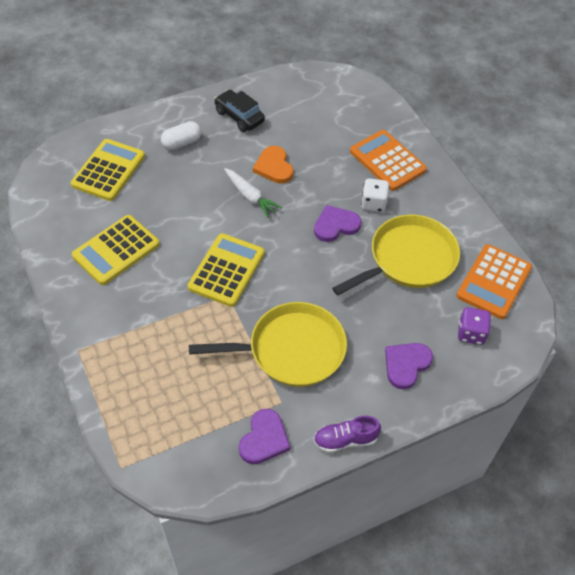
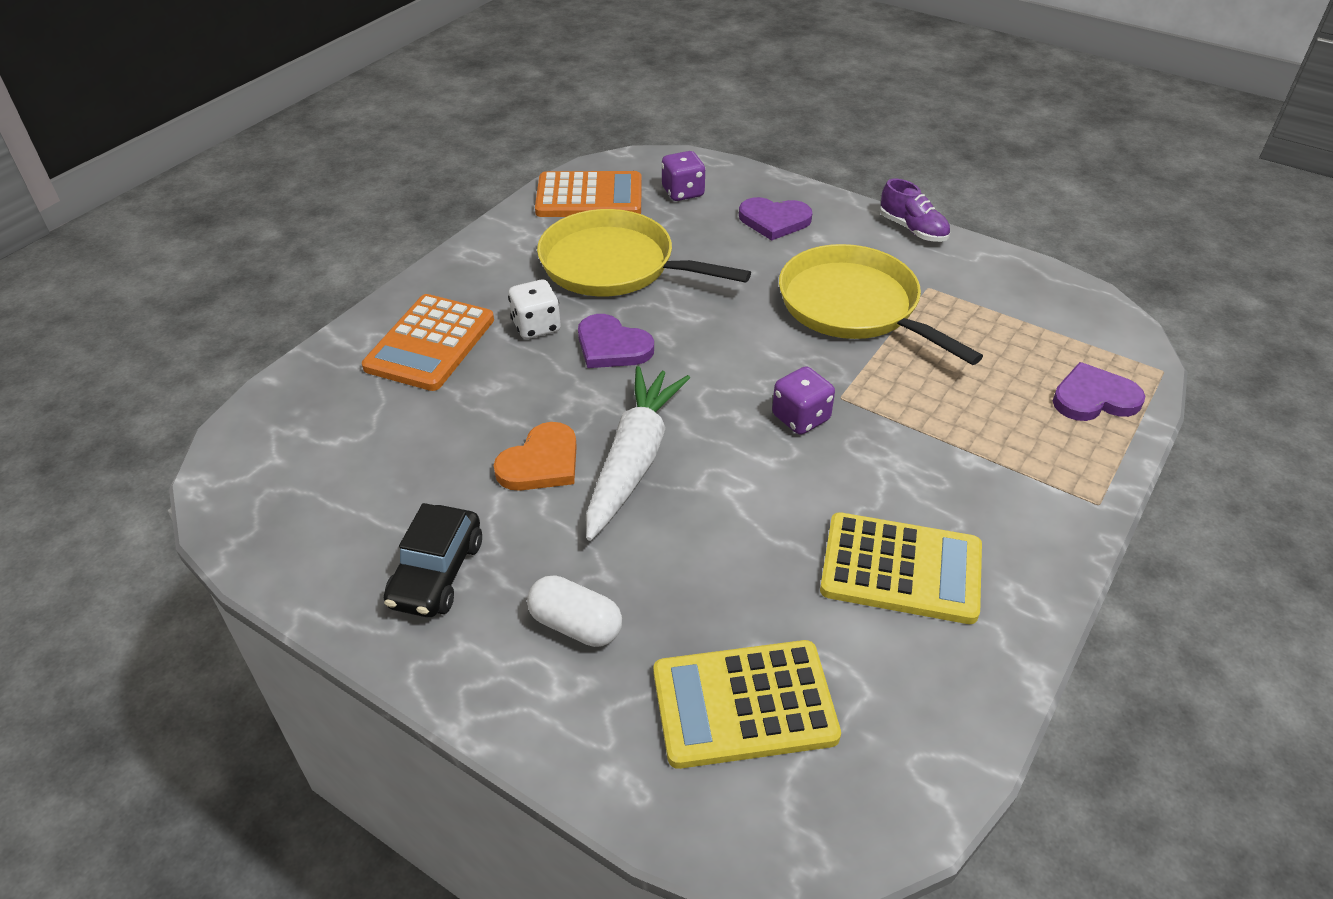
camera: 120 degrees left, 10 degrees down
yellow calculator [188,233,265,307] -> purple dice [772,366,835,435]
white carrot [224,168,282,218] -> white carrot [586,366,690,541], size x1.57
purple heart [239,409,290,464] -> purple heart moved to [1053,362,1145,421]

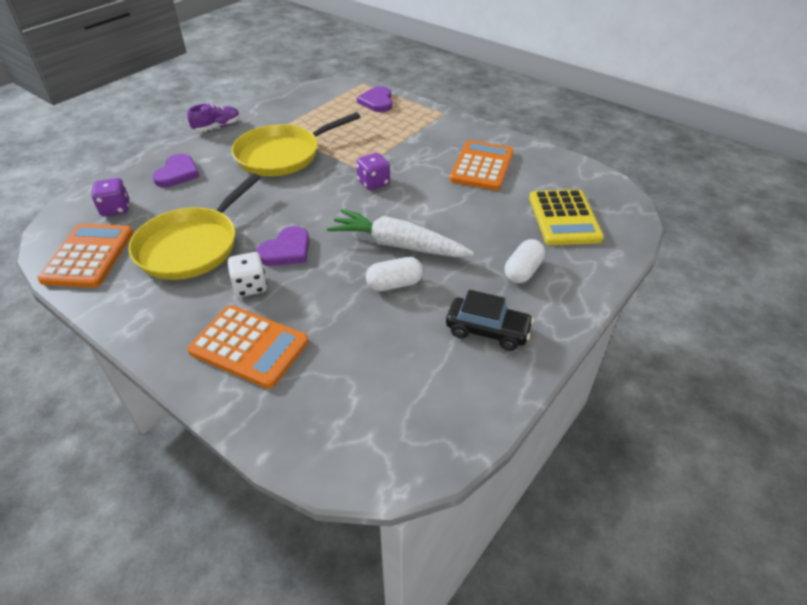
camera: 85 degrees left, 0 degrees up
orange heart [493,422,577,491] -> white capsule [366,257,423,291]
yellow calculator [820,512,982,624] -> orange calculator [450,140,514,190]

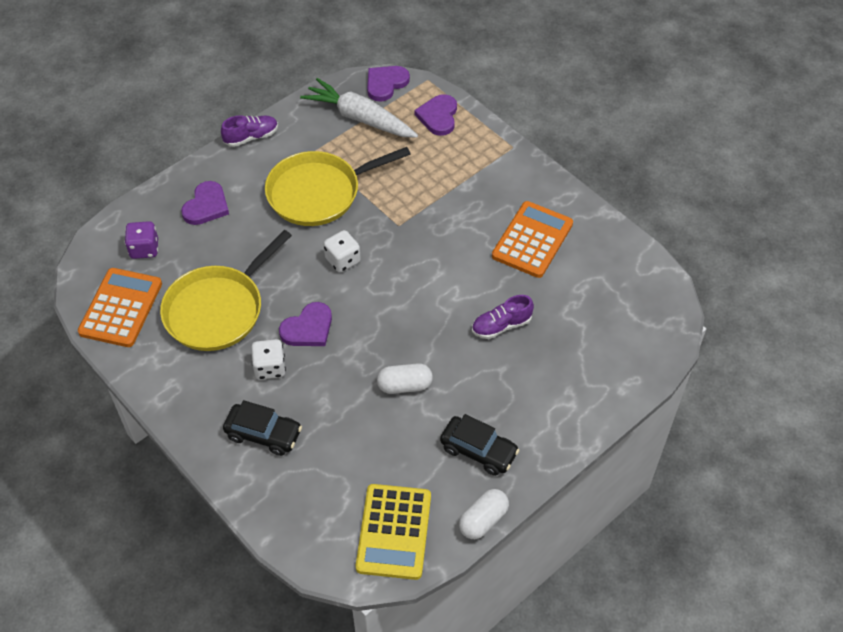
camera: 10 degrees right, 10 degrees up
orange calculator [187,305,309,389] -> black car [223,400,302,456]
white carrot [327,209,474,257] -> white carrot moved to [300,78,418,138]
purple dice [356,153,390,190] -> none
white capsule [505,239,546,283] -> white capsule moved to [459,489,509,539]
yellow calculator [529,189,604,245] -> yellow calculator moved to [356,484,431,580]
none -> white dice [324,230,361,272]
none -> purple heart [367,66,410,102]
none -> purple shoe [472,295,534,339]

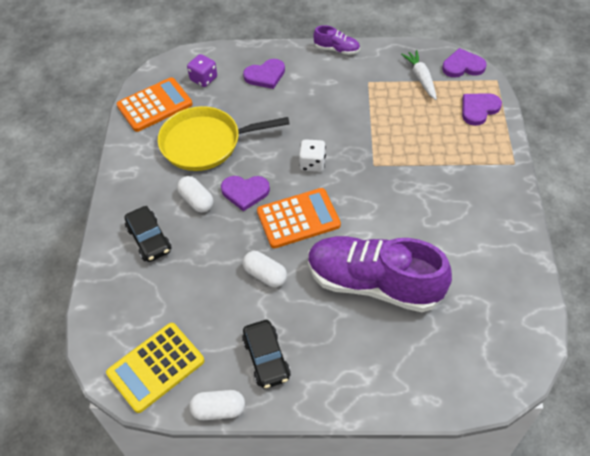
camera: 45 degrees right, 0 degrees up
white dice [251,339,286,380] -> white capsule [177,176,213,213]
yellow pan [265,147,411,226] -> none
white carrot [300,78,418,138] -> white carrot [401,50,437,100], size x0.64
purple shoe [472,295,534,339] -> purple shoe [308,236,452,312], size x2.34
orange calculator [492,201,573,278] -> orange calculator moved to [257,188,341,248]

